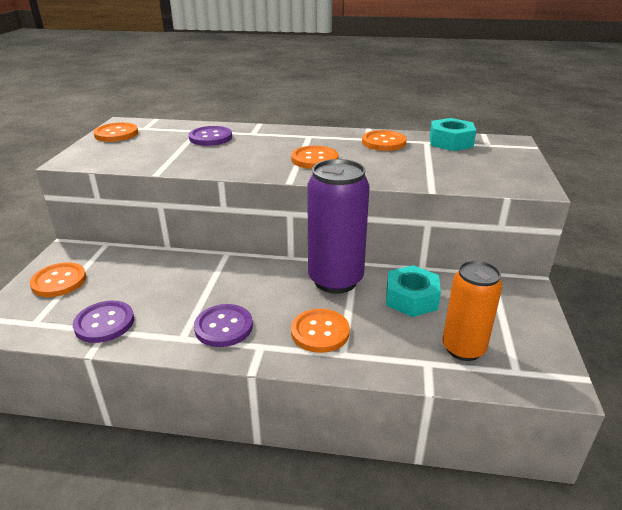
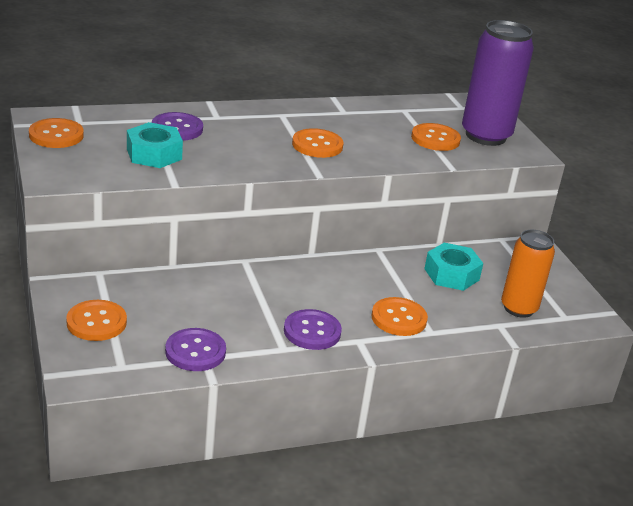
camera: 30 degrees left, 0 degrees up
purple can [307,159,370,294] -> purple can moved to [462,20,534,146]
orange button [362,130,407,151] -> orange button moved to [411,123,461,151]
turquoise nut [429,118,476,151] -> turquoise nut moved to [127,122,183,168]

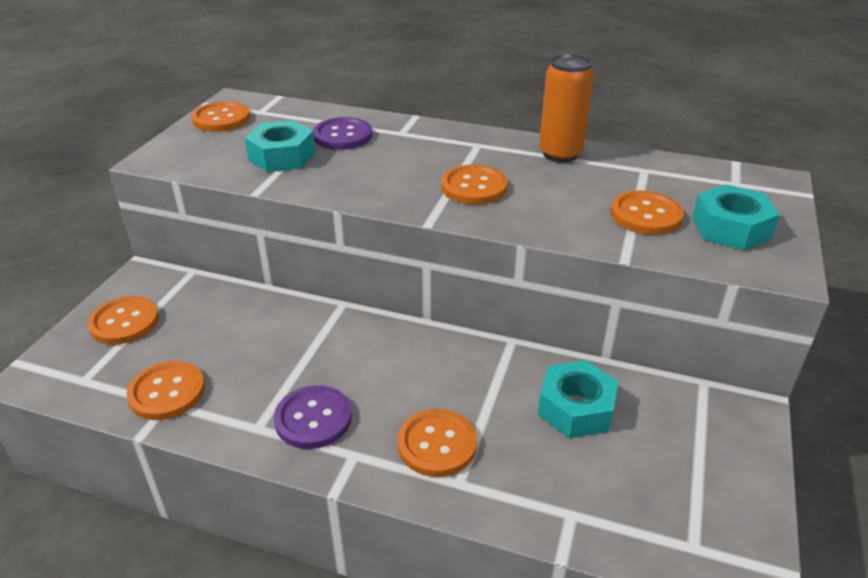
camera: 40 degrees right, 5 degrees up
purple button [165,328,226,371] -> orange button [126,361,205,420]
purple can [462,20,534,146] -> turquoise nut [692,184,780,251]
orange can [501,230,555,318] -> orange can moved to [539,54,594,163]

